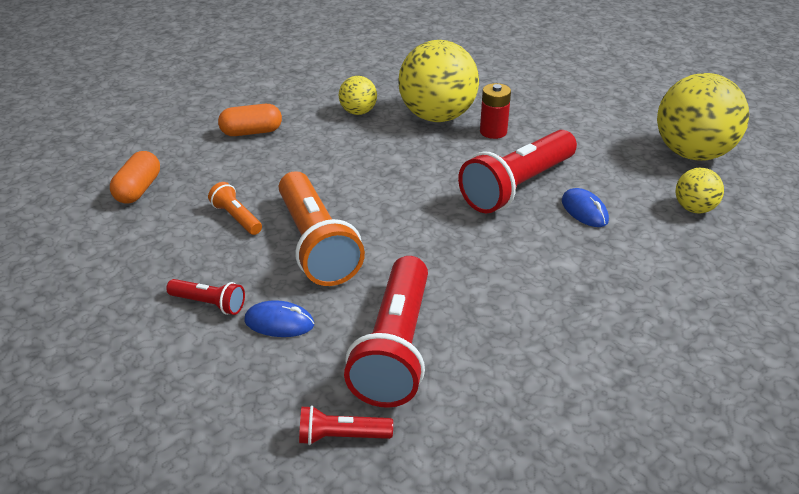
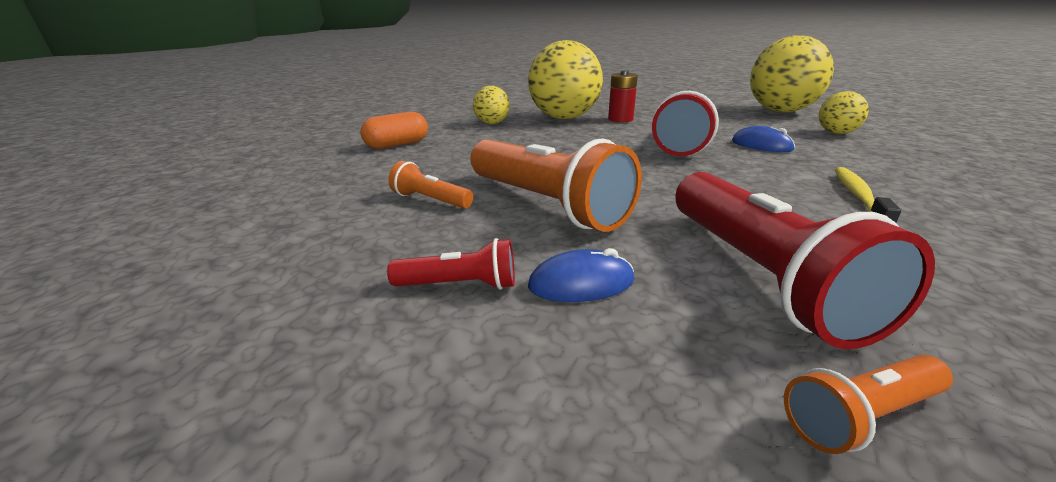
camera: 20 degrees left, 10 degrees down
orange capsule [110,151,160,204] -> none
red flashlight [299,405,393,445] -> orange flashlight [784,355,953,454]
none -> yellow toothbrush [835,167,901,223]

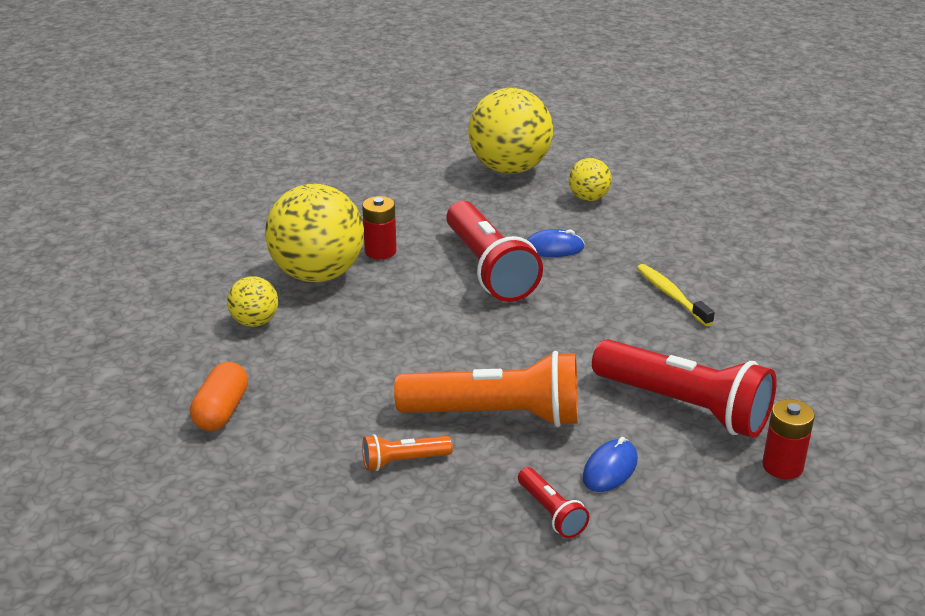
camera: 45 degrees left, 5 degrees up
red flashlight [387,238,515,290] -> red flashlight turned 105 degrees clockwise [518,467,590,538]
orange flashlight [784,355,953,454] -> red battery [762,399,815,479]

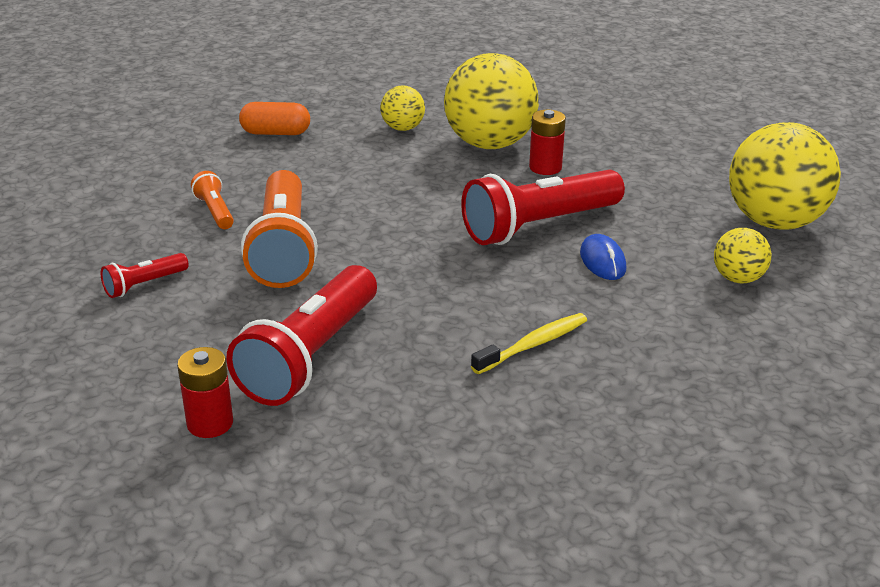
camera: 80 degrees right, 0 degrees up
blue mouse [583,437,638,492] -> none

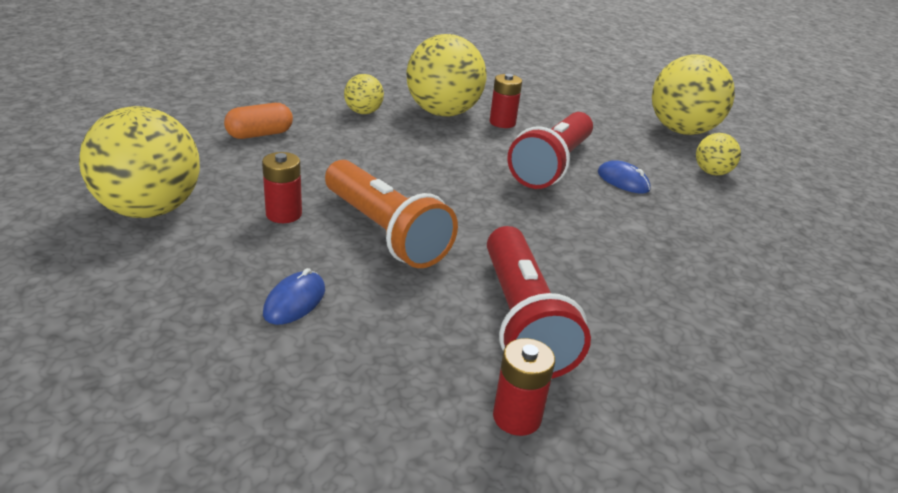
camera: 35 degrees left, 0 degrees up
red flashlight [100,253,189,298] -> blue mouse [263,268,325,325]
orange flashlight [191,171,234,229] -> red battery [262,152,302,223]
yellow toothbrush [471,313,587,374] -> none
none -> yellow ball [79,106,200,218]

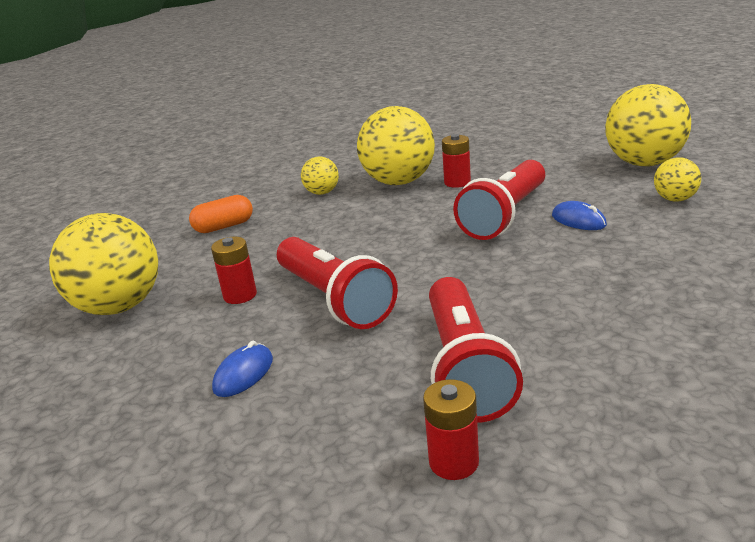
camera: 10 degrees right, 5 degrees down
orange flashlight [325,160,458,268] -> red flashlight [277,237,398,329]

